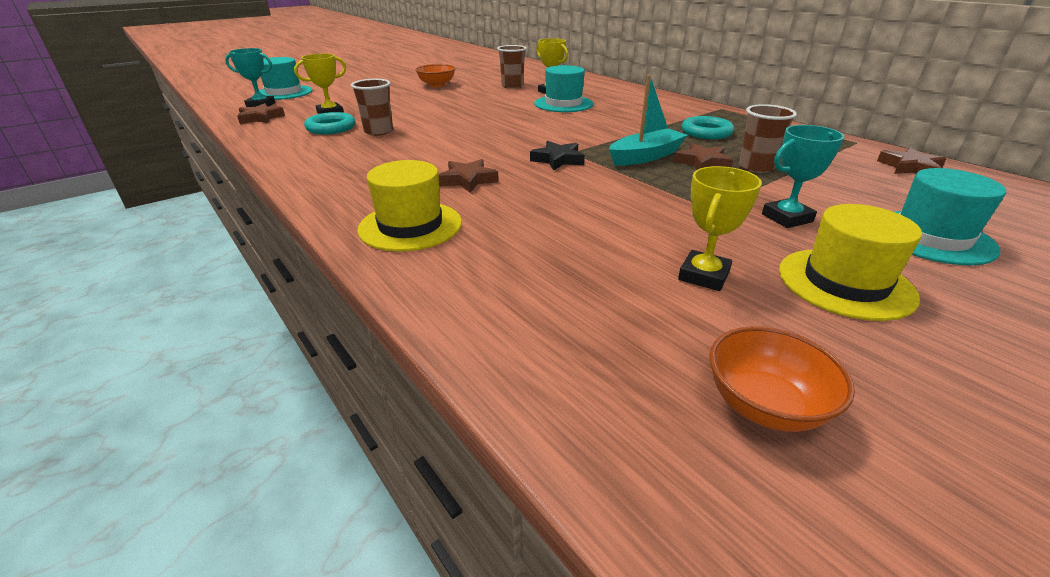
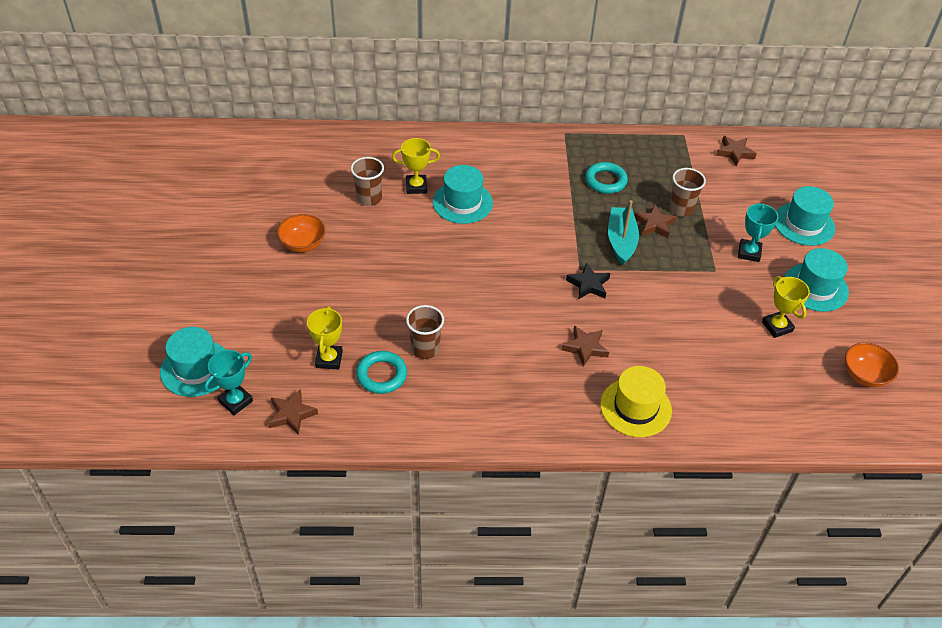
camera: 55 degrees left, 15 degrees up
yellow hat [779,204,922,321] -> turquoise hat [784,248,849,312]

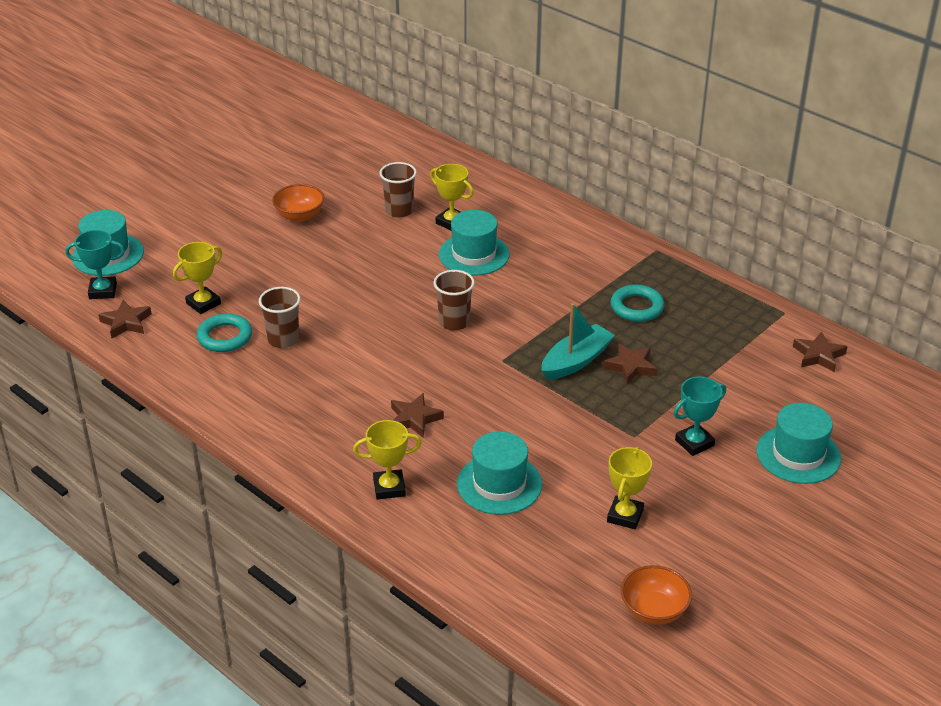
camera: 45 degrees right, 10 degrees down
black star [566,263,610,299] -> none
yellow hat [600,366,672,437] -> yellow trophy [353,420,422,500]
brown cup [669,168,706,217] -> brown cup moved to [433,270,475,331]
turquoise hat [784,248,849,312] -> turquoise hat moved to [457,431,542,515]

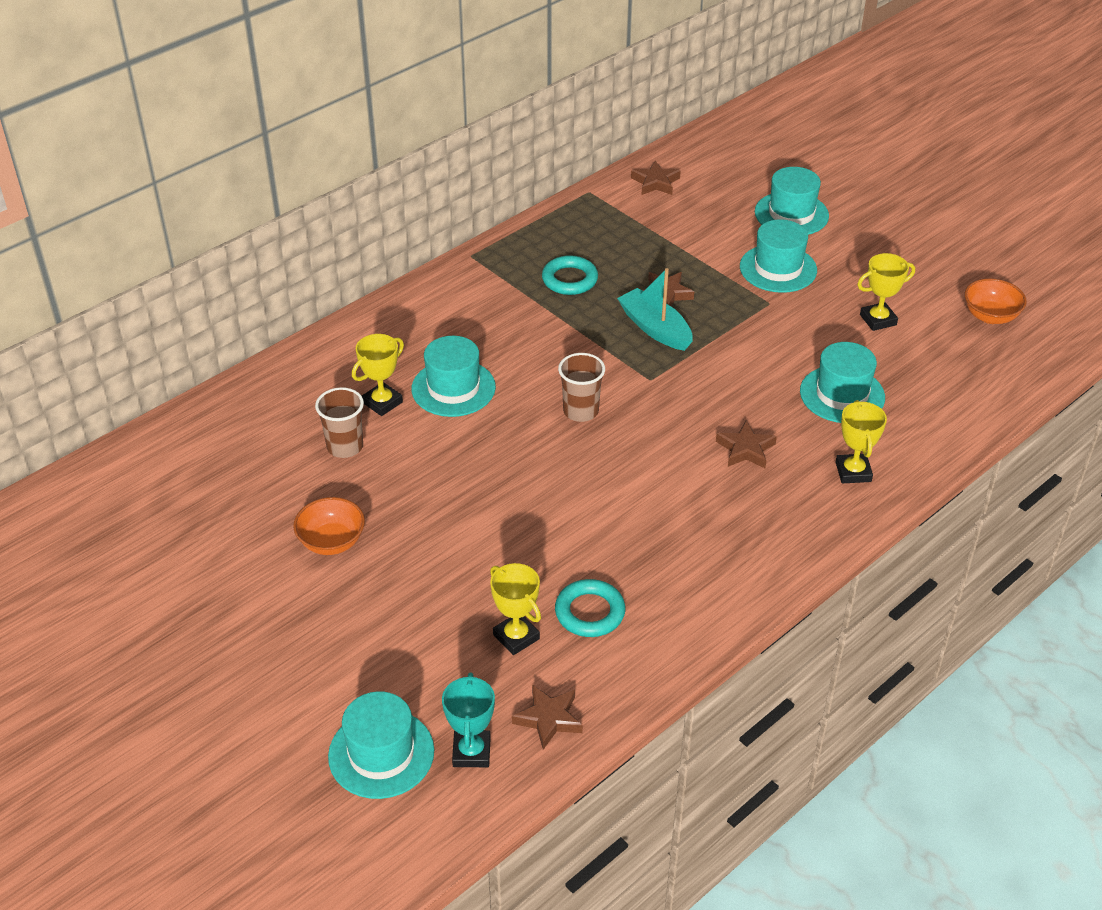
camera: 85 degrees left, 5 degrees up
brown cup [259,287,301,348] -> none
yellow trophy [607,447,652,529] -> yellow trophy turned 45 degrees counterclockwise [857,253,915,331]
turquoise trophy [673,377,726,456] -> turquoise hat [740,219,817,293]

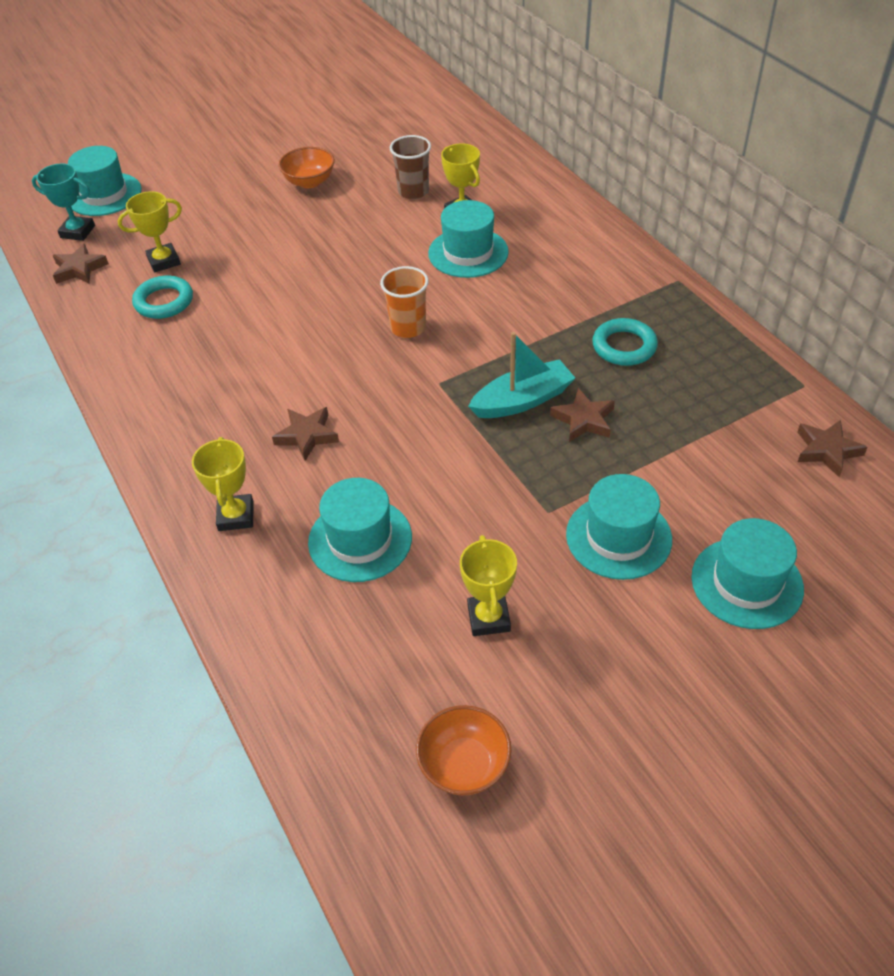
camera: 105 degrees right, 5 degrees up
brown cup [558,353,605,422] -> orange cup [380,266,429,338]
yellow trophy [836,400,887,483] -> yellow trophy turned 75 degrees clockwise [192,437,254,531]

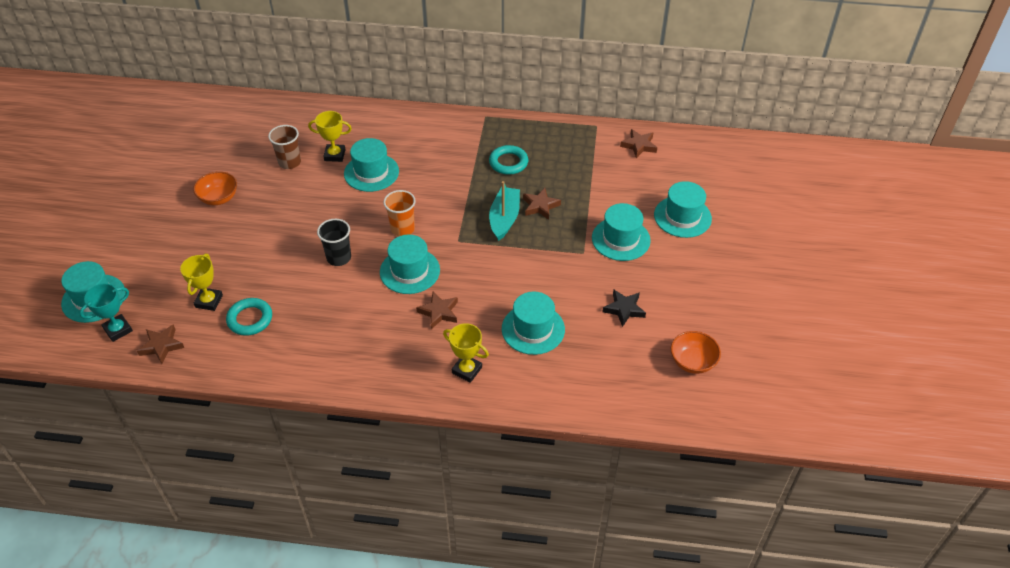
camera: 55 degrees left, 0 degrees up
yellow trophy [460,535,517,636] -> black star [603,289,646,327]
none -> black cup [317,219,351,266]
none -> turquoise hat [380,235,440,294]

